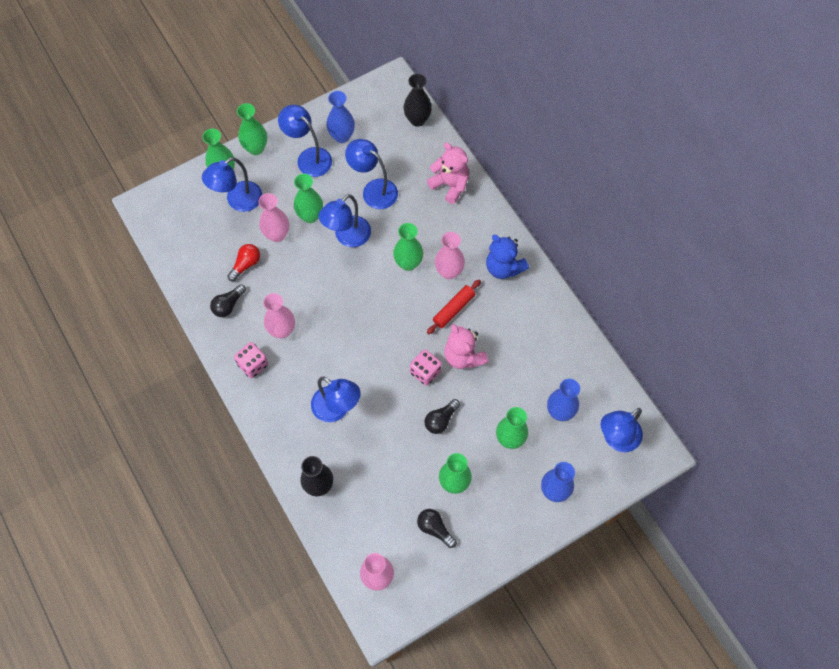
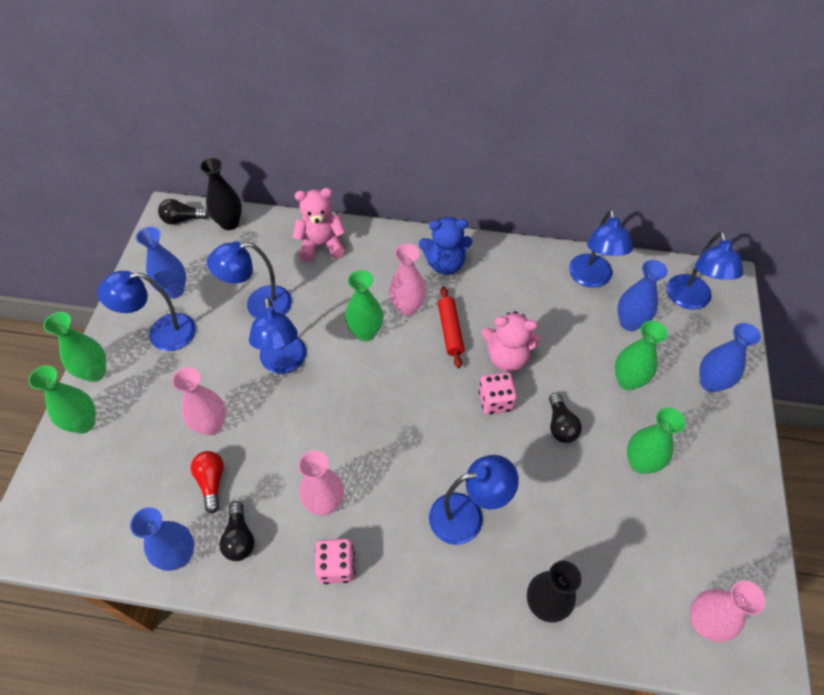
camera: 50 degrees left, 10 degrees down
blue lamp [202,157,262,212] -> blue lamp moved to [569,209,633,288]
green vase [294,174,323,223] -> none
black light bulb [417,509,457,548] -> black light bulb moved to [158,199,209,225]
none -> blue vase [130,507,194,571]

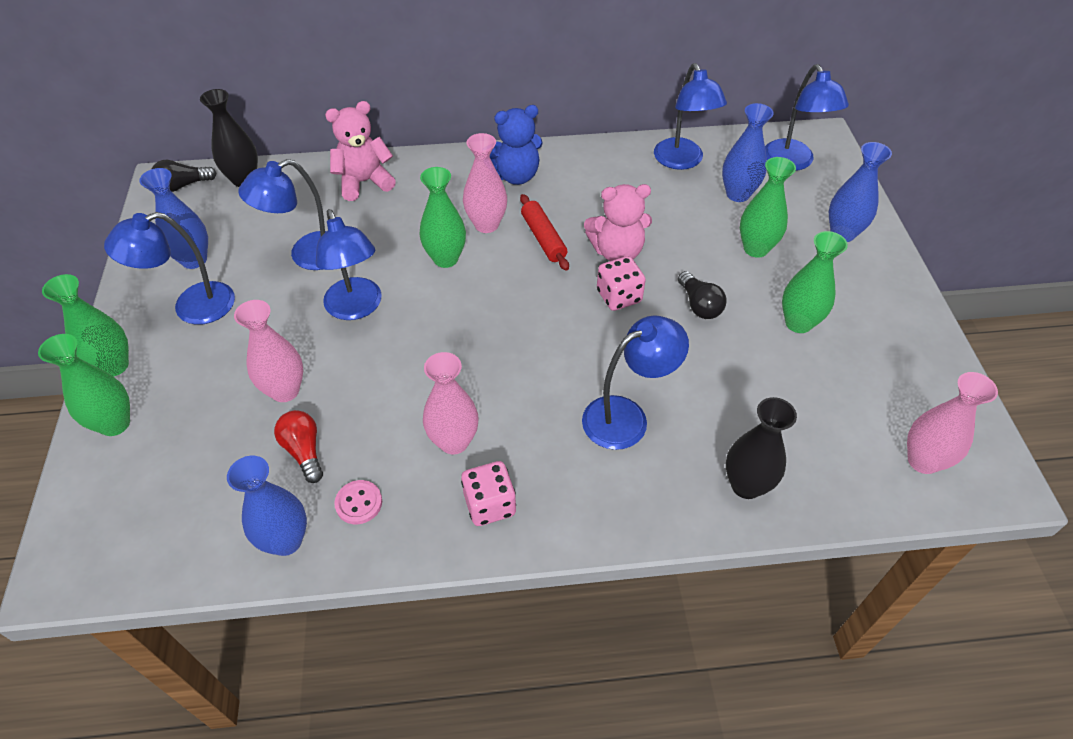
camera: 15 degrees left, 5 degrees down
black light bulb [219,501,254,561] -> pink button [334,480,382,524]

